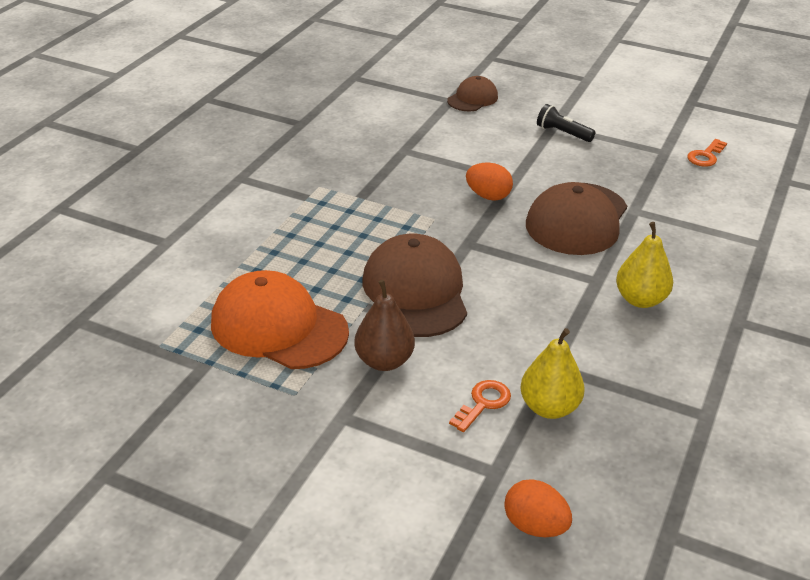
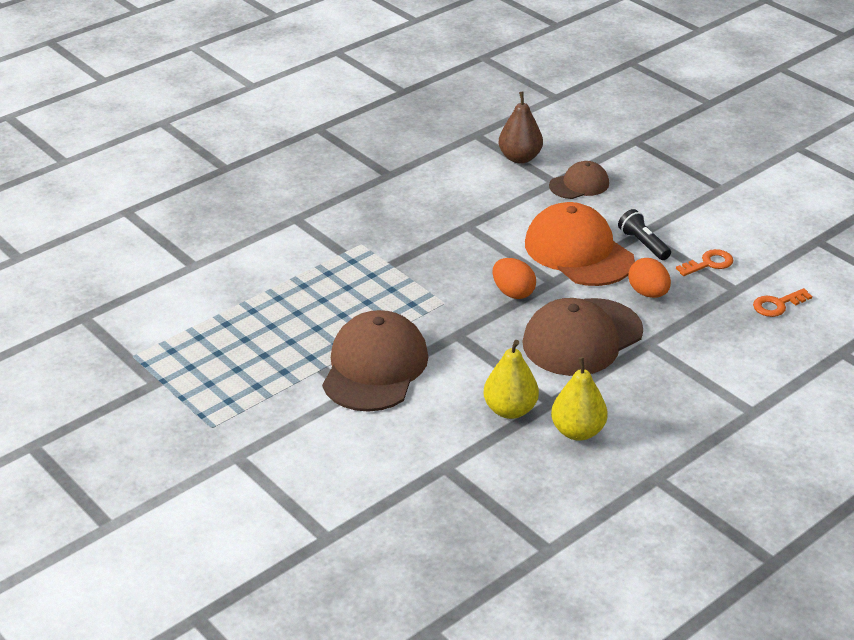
camera: 25 degrees right, 0 degrees up
orange cap [211,270,349,369] -> orange cap moved to [525,202,635,286]
brown pear [354,280,415,371] -> brown pear moved to [499,92,543,164]
orange key [449,380,511,432] -> orange key moved to [676,249,734,276]
orange egg [504,479,572,537] -> orange egg moved to [628,258,671,298]
yellow pear [520,328,585,419] -> yellow pear moved to [483,340,539,419]

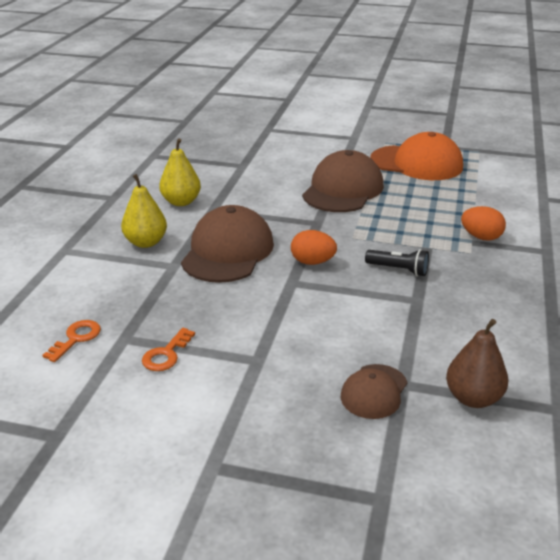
camera: 145 degrees right, 5 degrees down
brown cap [322,310,428,412] -> brown cap turned 135 degrees counterclockwise [302,150,384,212]
yellow pear [483,340,539,419] -> yellow pear moved to [121,174,167,248]
orange cap [525,202,635,286] -> orange cap moved to [370,132,463,180]
black flashlight [618,209,671,260] -> black flashlight moved to [365,249,429,276]
orange egg [628,258,671,298] -> orange egg moved to [461,206,506,241]

